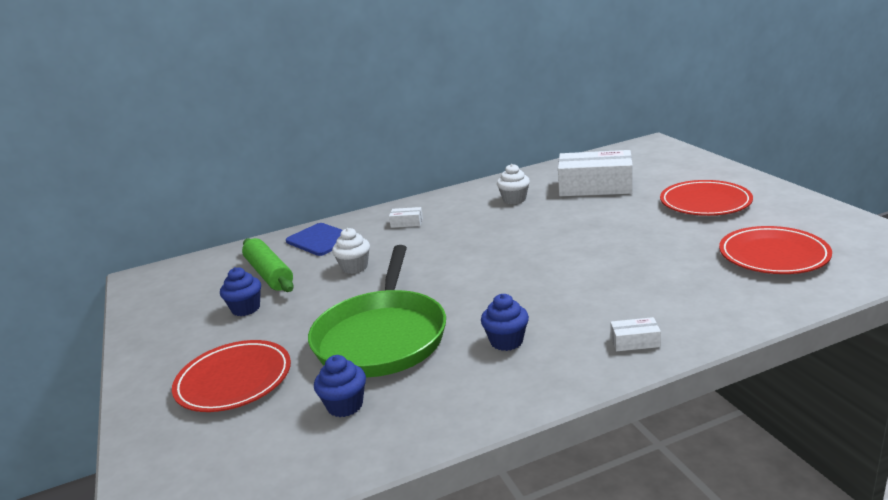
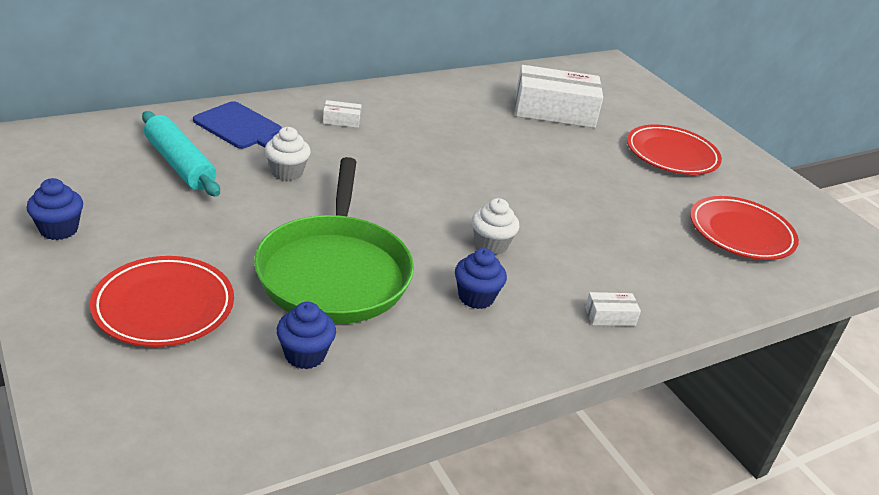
camera: 15 degrees left, 10 degrees up
blue cupcake [220,267,261,316] -> blue cupcake moved to [27,178,83,240]
green rolling pin [242,238,294,292] -> turquoise rolling pin [142,111,220,197]
white cupcake [497,164,530,204] -> white cupcake moved to [472,198,519,255]

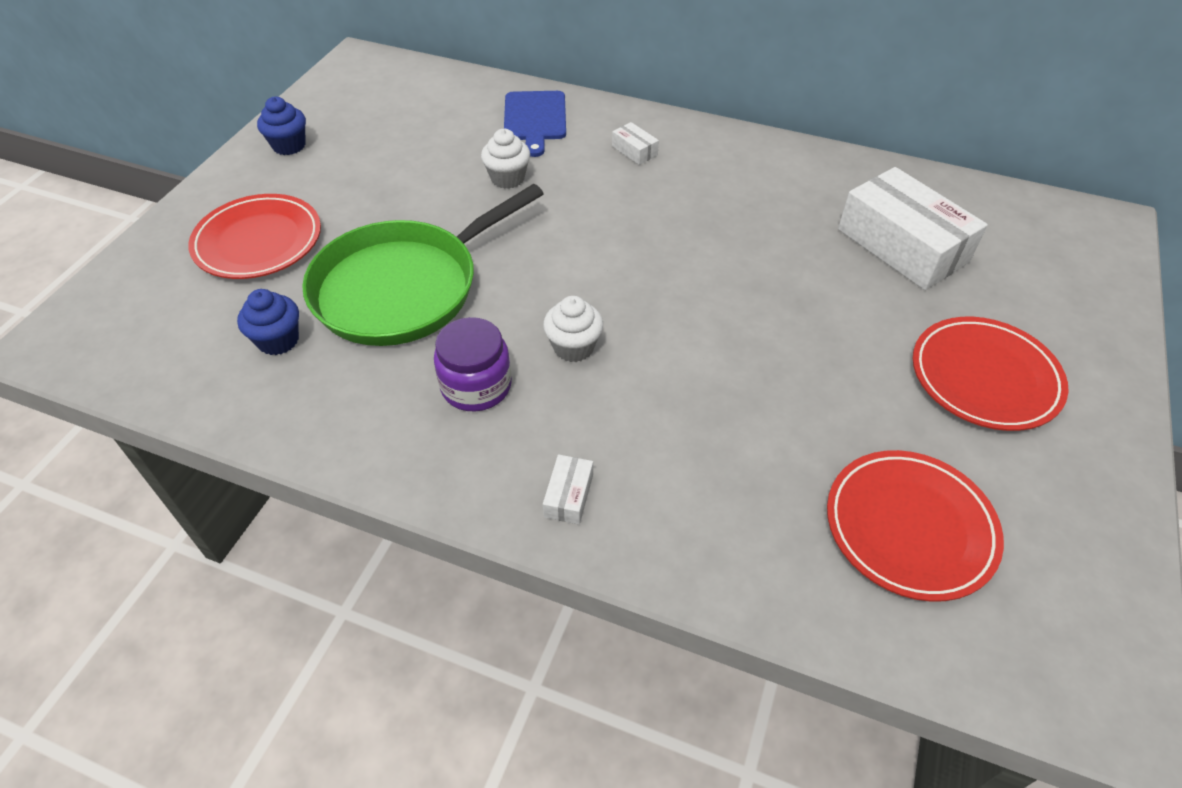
camera: 55 degrees right, 15 degrees up
turquoise rolling pin [142,111,220,197] -> none
blue cupcake [455,248,507,309] -> purple jar [434,317,512,411]
white box [585,292,641,326] -> white box turned 60 degrees clockwise [543,454,593,525]

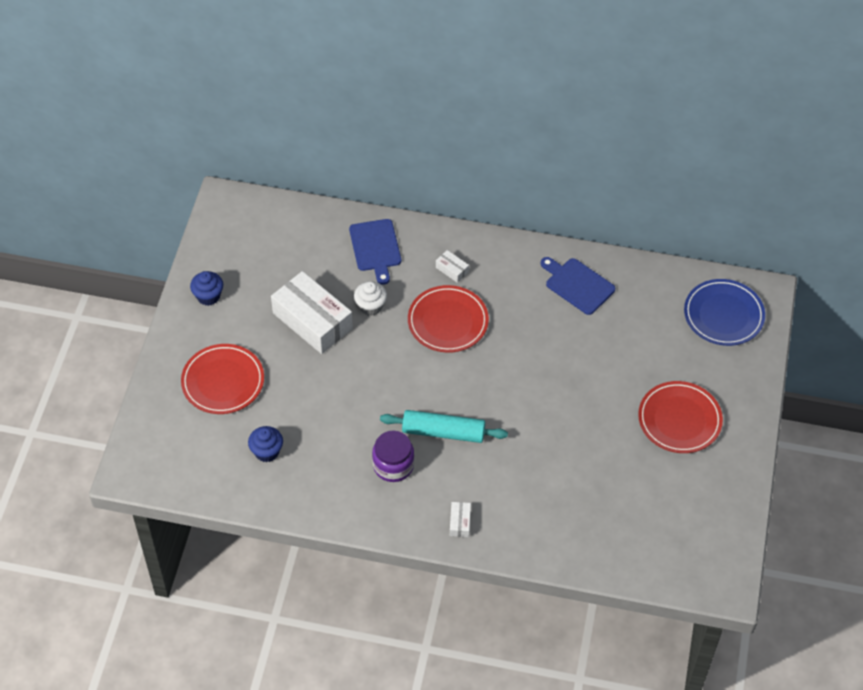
camera: 10 degrees left, 5 degrees up
green pan [302,184,544,346] -> none
white cupcake [543,296,603,362] -> turquoise rolling pin [380,410,508,443]
red plate [827,450,1004,602] -> red plate moved to [408,285,489,353]
white box [838,167,988,290] -> white box moved to [271,271,353,354]
none -> blue cutting board [541,257,615,315]
none -> blue plate [684,279,765,346]

